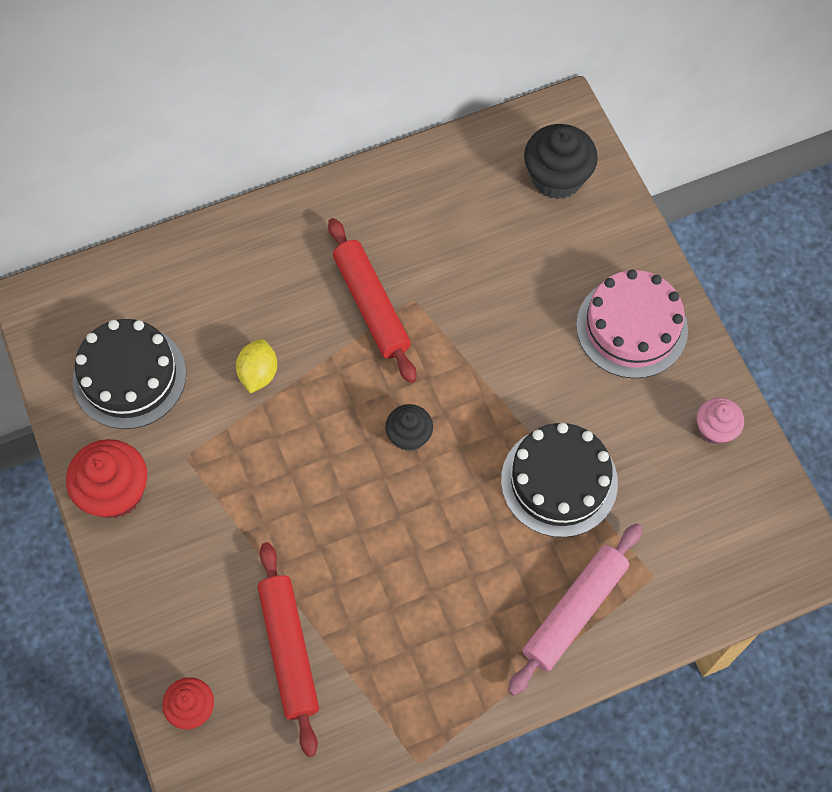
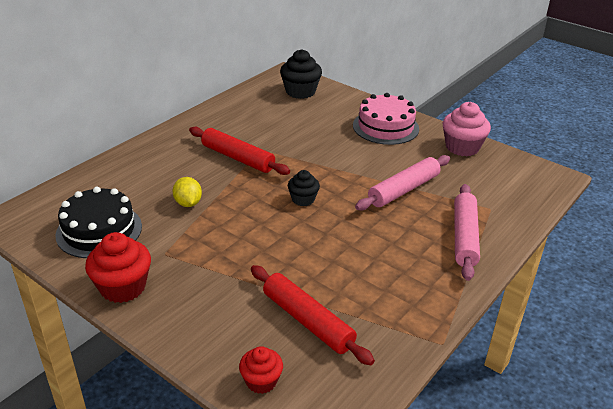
camera: 30 degrees left, 30 degrees down
black cake [501,423,618,537] -> pink rolling pin [355,155,450,211]
pink cupcake [697,397,744,445] -> pink cupcake [442,102,491,156], size x1.65

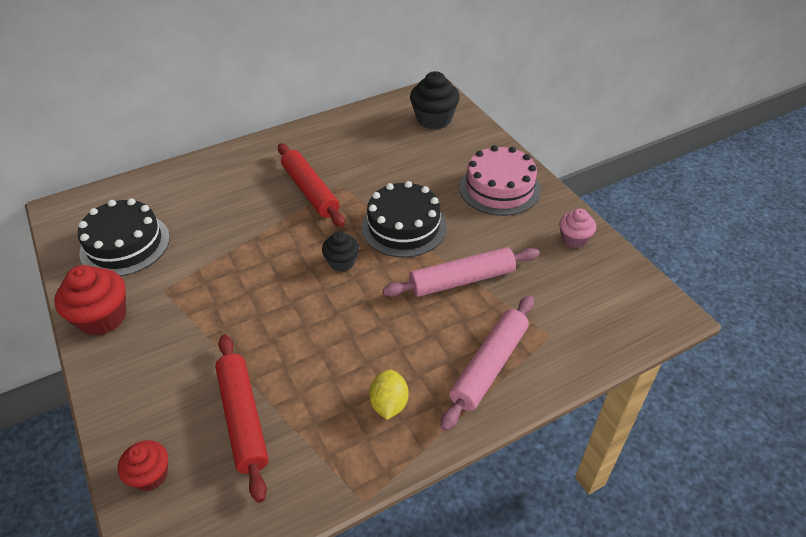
camera: 25 degrees right, 10 degrees up
yellow lemon [173,177,202,207] -> yellow lemon moved to [369,370,409,420]
pink cupcake [442,102,491,156] -> pink cupcake [559,208,596,248], size x0.61
none -> black cake [361,181,447,258]

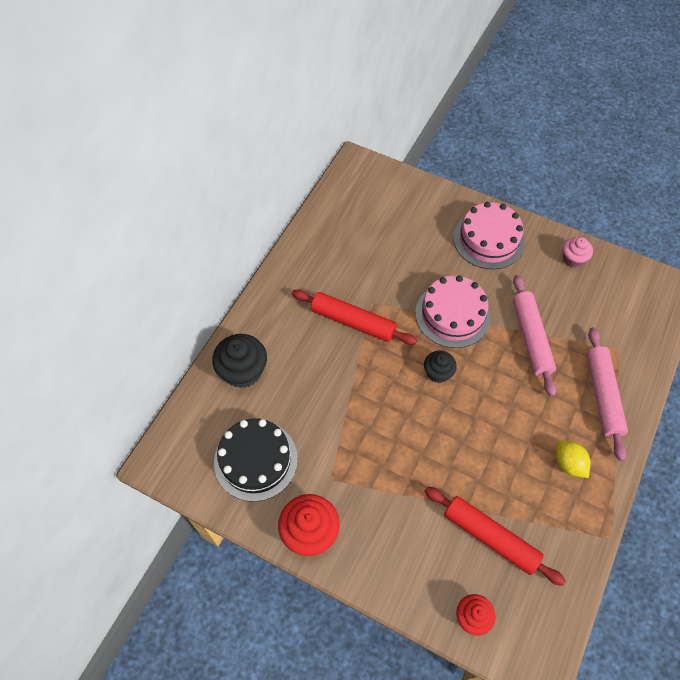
camera: 35 degrees left, 15 degrees up
black cake [361,181,447,258] -> pink cake [415,275,491,348]
pink rolling pin [382,247,540,297] -> pink rolling pin turned 45 degrees counterclockwise [513,275,557,397]
black cupcake [410,71,460,129] -> black cupcake moved to [212,334,267,388]

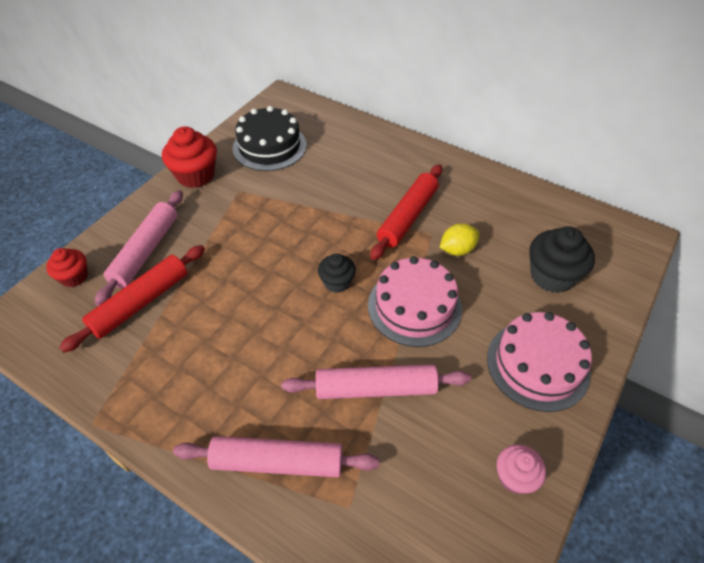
camera: 95 degrees right, 10 degrees down
black cupcake [212,334,267,388] -> black cupcake moved to [530,226,595,293]
yellow lemon [556,441,591,478] -> yellow lemon moved to [440,223,479,256]
none -> pink rolling pin [95,190,183,306]

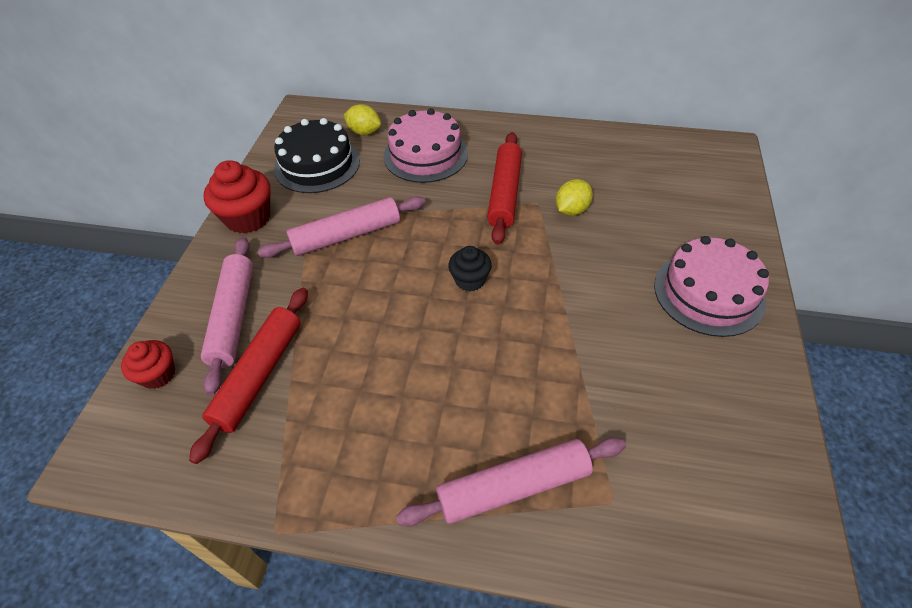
camera: 20 degrees left, 0 degrees up
pink rolling pin [281,364,471,399] -> pink rolling pin moved to [258,196,426,258]
pink cake [368,256,462,347] -> pink cake moved to [384,108,468,183]
pink cupcake [497,444,546,494] -> none
black cupcake [530,226,595,293] -> none
none -> yellow lemon [344,104,381,135]

